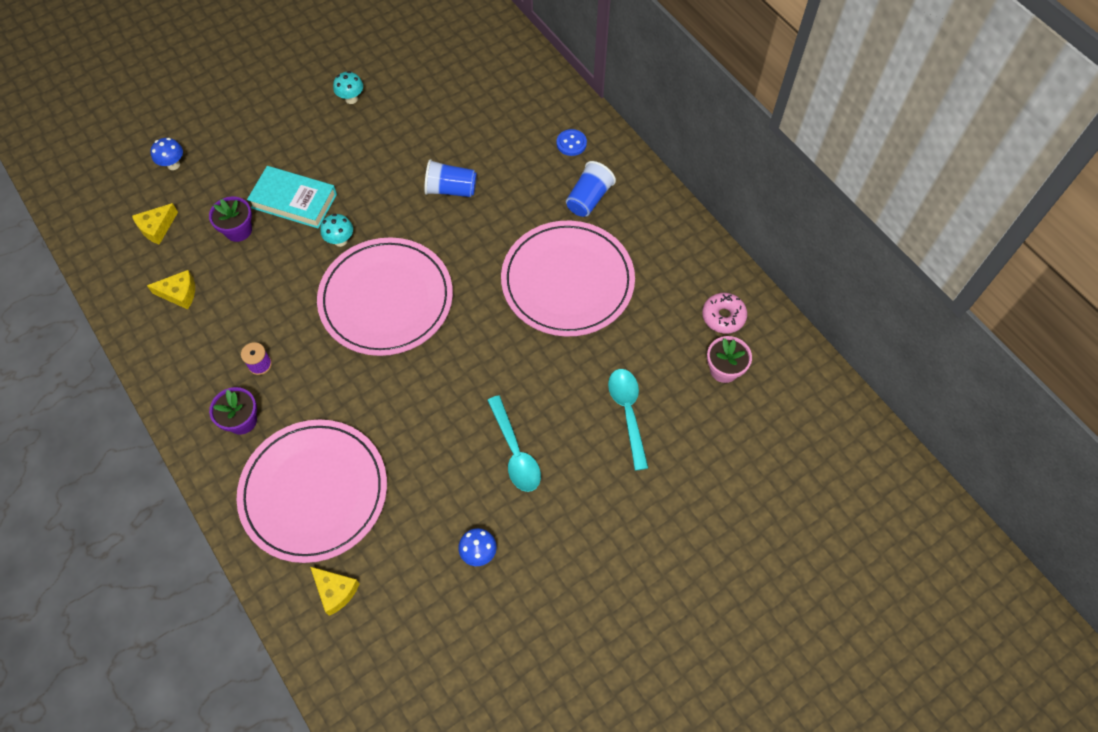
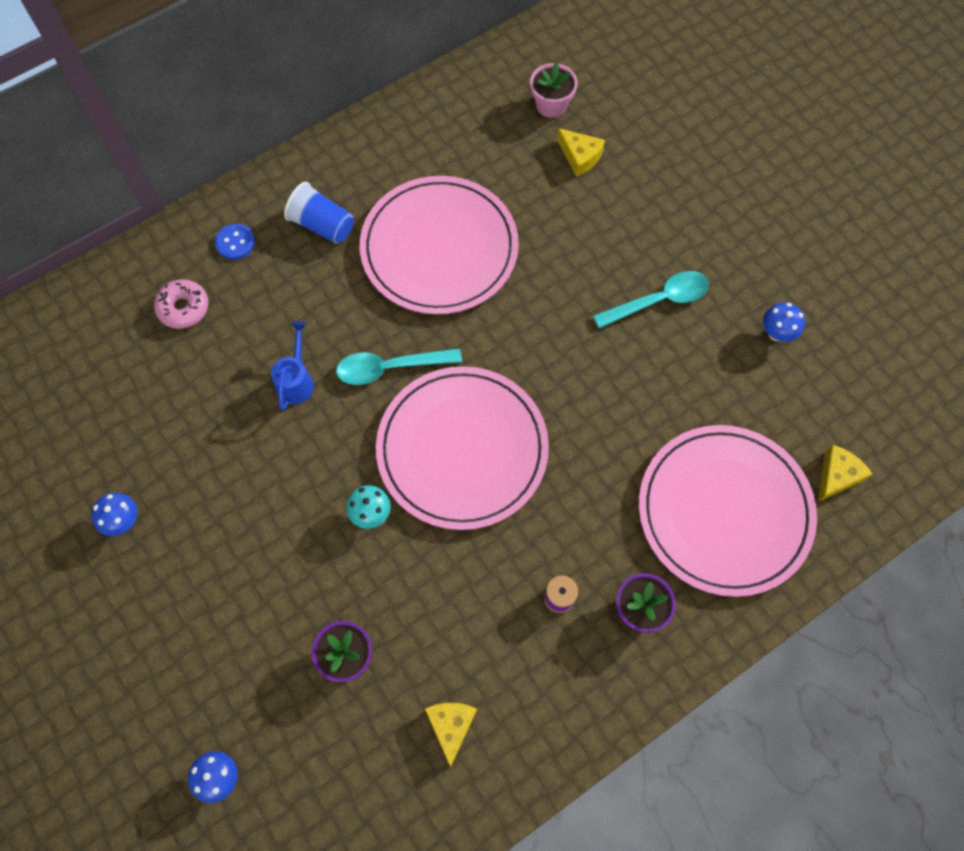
camera: 90 degrees left, 5 degrees up
yellow cheese [132,203,178,245] -> yellow cheese moved to [557,128,605,177]
turquoise book [247,166,337,228] -> none
turquoise mushroom [333,71,363,104] -> blue mushroom [91,493,137,536]
blue cup [424,159,477,197] -> blue watering can [271,321,314,410]
turquoise spoon [608,369,648,471] -> turquoise spoon moved to [336,348,462,385]
pink donut [702,293,747,334] -> pink donut moved to [154,279,208,329]

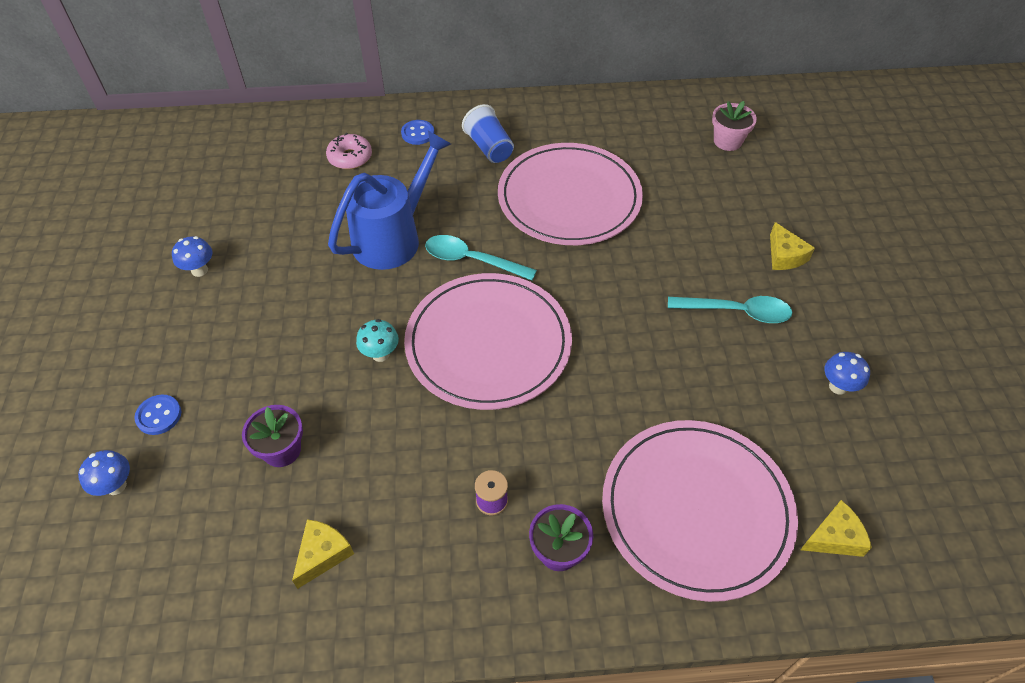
camera: 30 degrees right, 15 degrees down
blue watering can [271,321,314,410] -> blue watering can [328,131,451,270], size x1.98
yellow cheese [557,128,605,177] -> yellow cheese moved to [770,222,815,270]
none -> blue button [134,395,181,435]

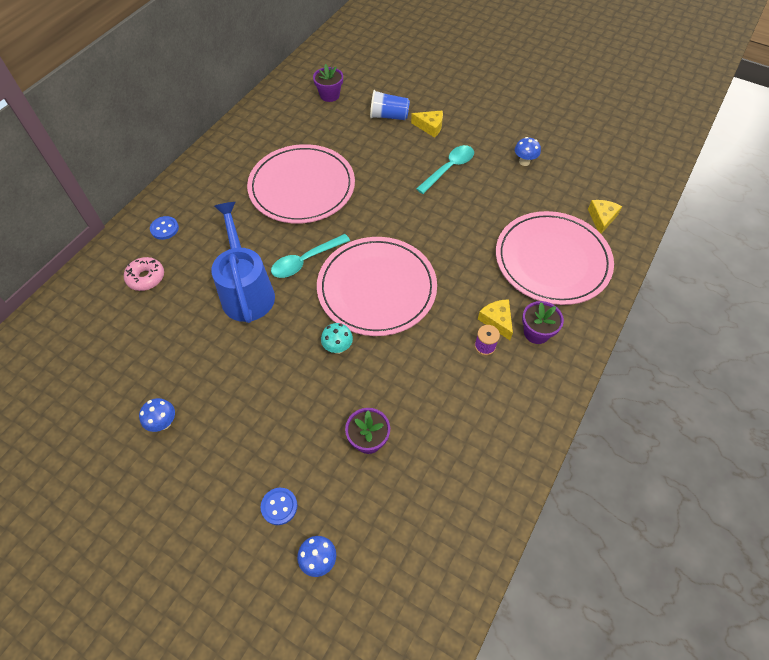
camera: 55 degrees left, 5 degrees up
yellow cheese [292,519,354,589] -> yellow cheese moved to [478,299,513,340]
blue cup [462,104,514,163] -> blue cup moved to [370,90,410,120]
pink flower pot [712,101,757,151] -> purple flower pot [313,64,343,102]

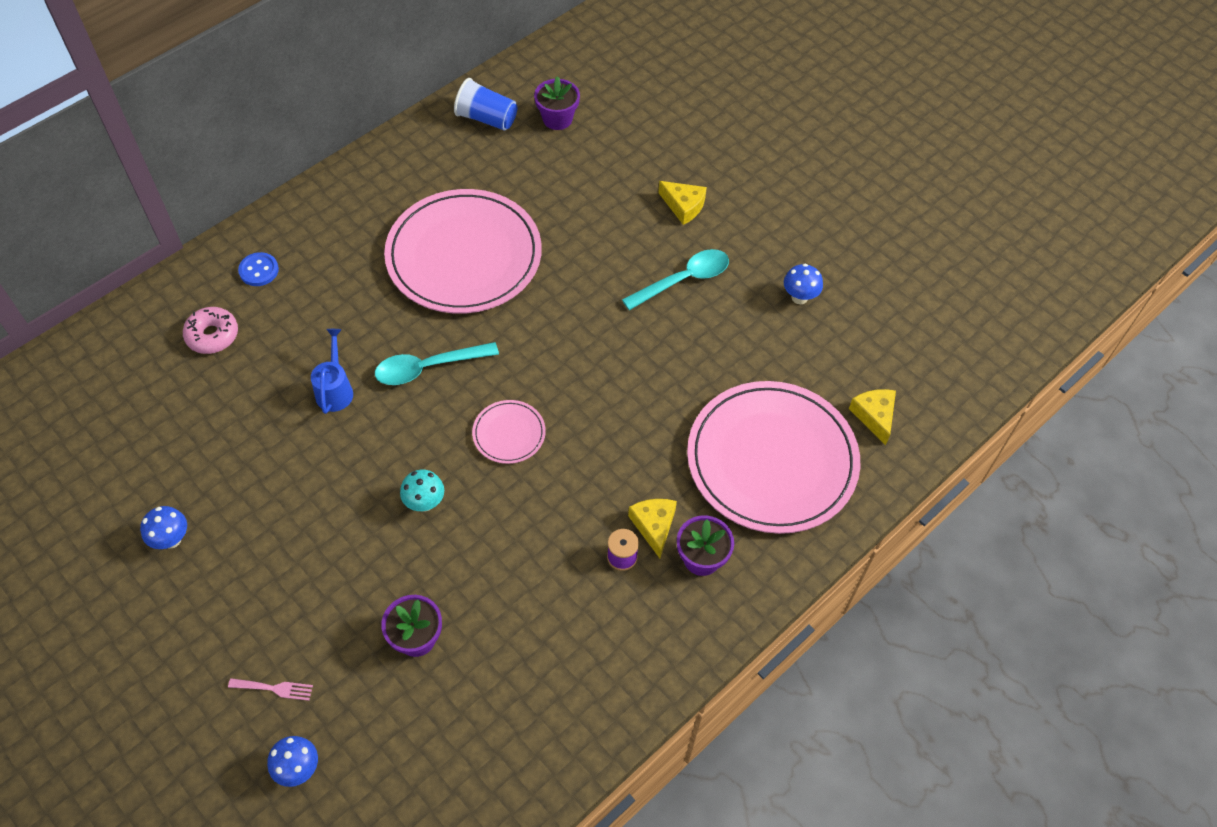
camera: 15 degrees right, 0 degrees up
blue watering can [211,202,275,323] -> blue watering can [311,329,353,414], size x0.51
blue button [261,488,298,525] -> pink fork [228,678,313,701]
pink plate [317,237,437,336] -> pink plate [472,400,546,464], size x0.43
blue cup [370,90,410,120] -> blue cup moved to [454,78,517,131]
yellow cheese [588,200,622,234] -> yellow cheese turned 45 degrees counterclockwise [849,389,896,445]

